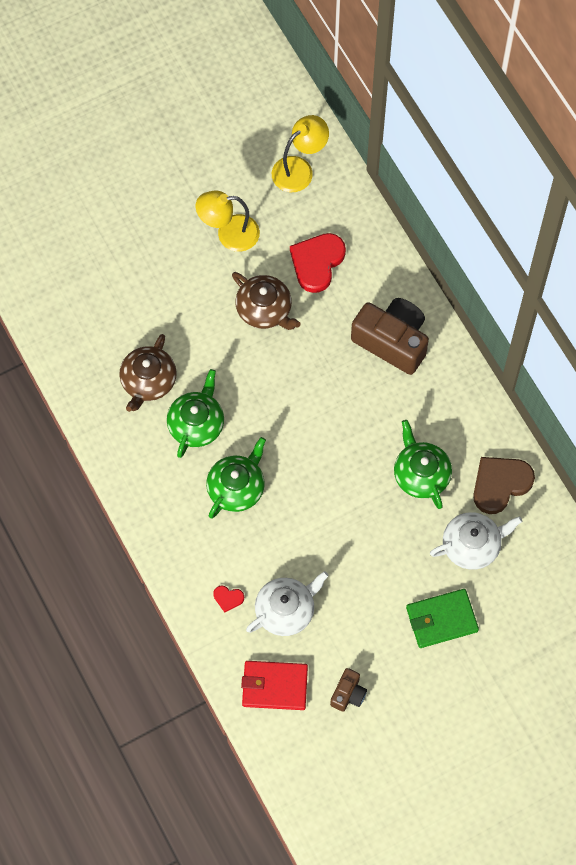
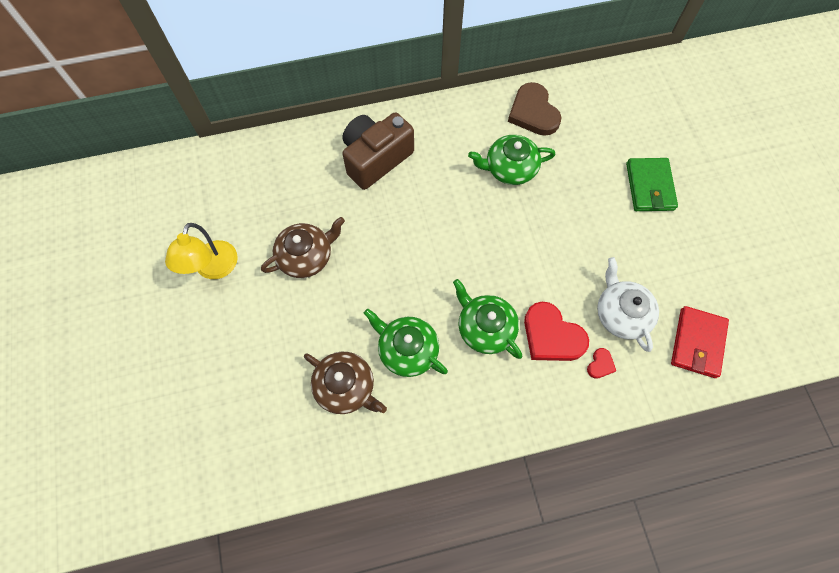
camera: 75 degrees left, 0 degrees up
yellow lamp [272,115,329,192] -> none
red heart [290,233,346,293] -> red heart moved to [524,302,589,361]
brown camera [330,668,367,712] -> none
white teapot [430,512,523,570] -> none

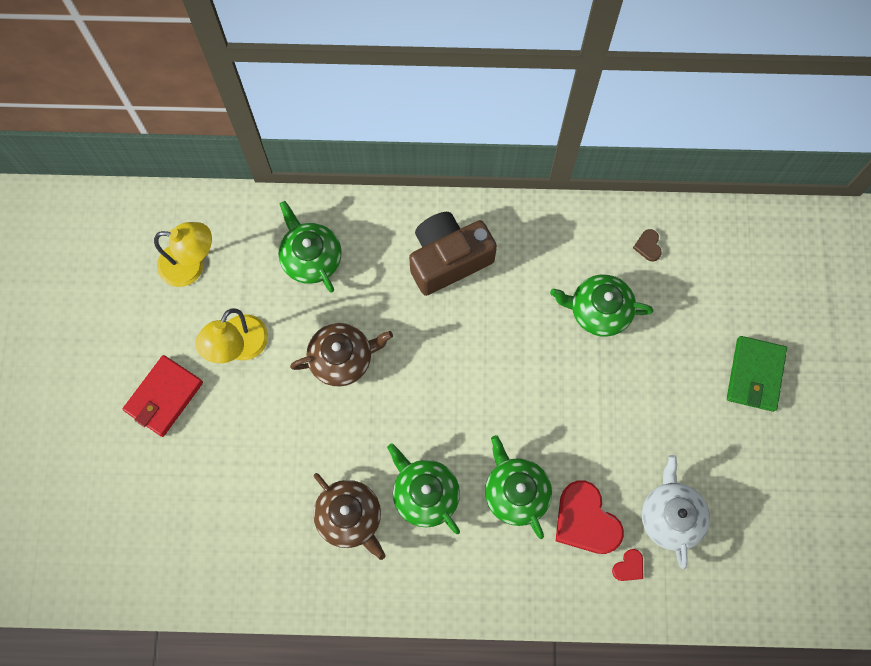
camera: 15 degrees right, 5 degrees up
brown heart [508,82,562,136] -> brown heart [633,229,662,262], size x0.45
red wallet [671,306,729,378] -> red wallet moved to [123,355,203,437]
none -> yellow lamp [154,222,212,287]
none -> green teapot [278,201,342,293]

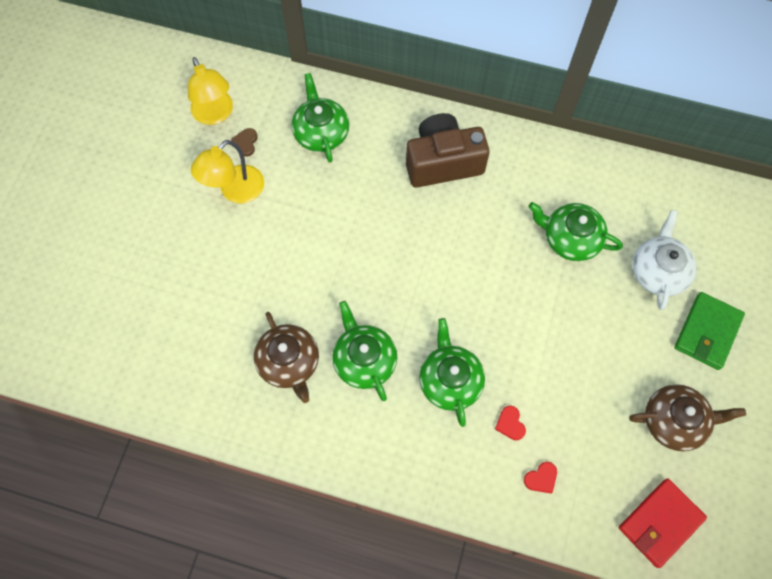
camera: 15 degrees right, 5 degrees down
red wallet [123,355,203,437] -> red wallet moved to [619,479,707,568]
yellow lamp [154,222,212,287] -> yellow lamp turned 45 degrees clockwise [188,57,233,125]
brown teapot [290,323,393,386] -> brown teapot moved to [629,384,746,451]
red heart [556,481,624,554] -> red heart [495,406,526,440], size x0.45
brown heart [633,229,662,262] -> brown heart moved to [231,128,258,157]
white teapot [642,455,710,569] -> white teapot moved to [632,210,697,310]

